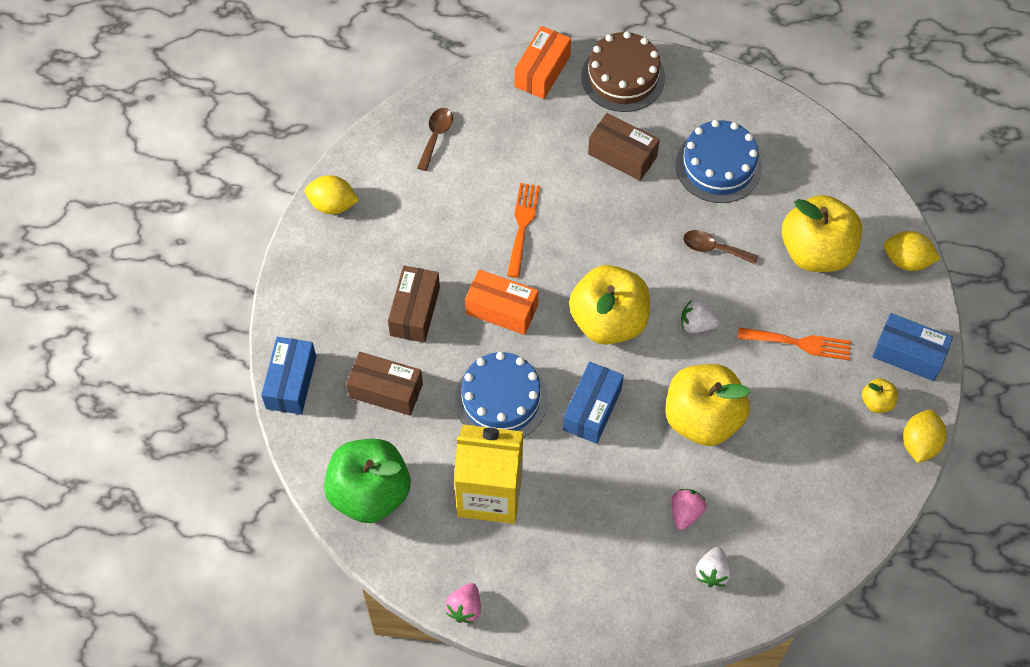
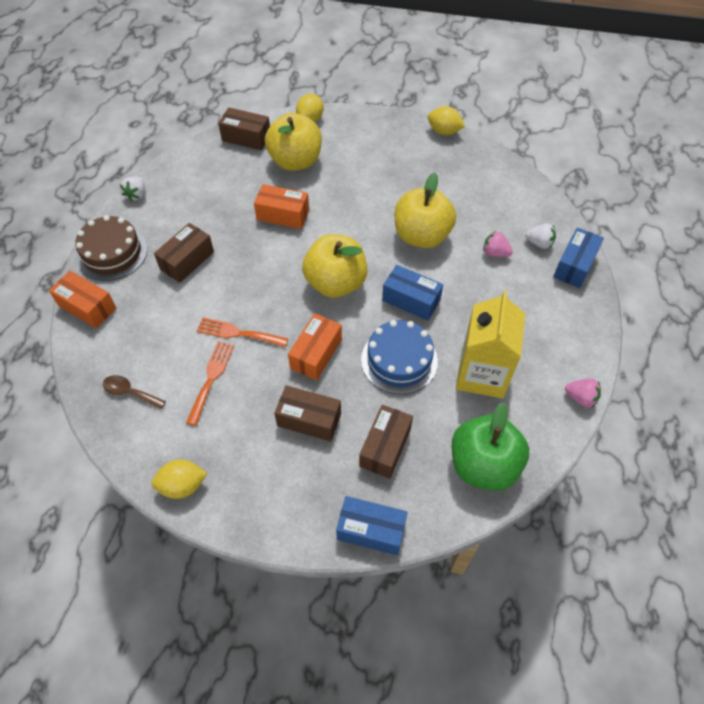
camera: 85 degrees left, 5 degrees down
yellow lemon [305,175,359,214] -> yellow lemon turned 60 degrees clockwise [151,459,208,499]
blue cake [676,120,762,203] -> none
white strawberry [681,300,719,333] -> white strawberry moved to [120,177,145,201]
brown spoon [683,230,758,264] -> orange box [254,184,309,229]
orange fork [737,328,851,360] -> orange fork moved to [186,341,234,426]
yellow apple [862,378,898,413] -> none
blue box [872,313,953,381] -> blue box moved to [553,228,604,288]
none -> brown box [218,107,270,150]

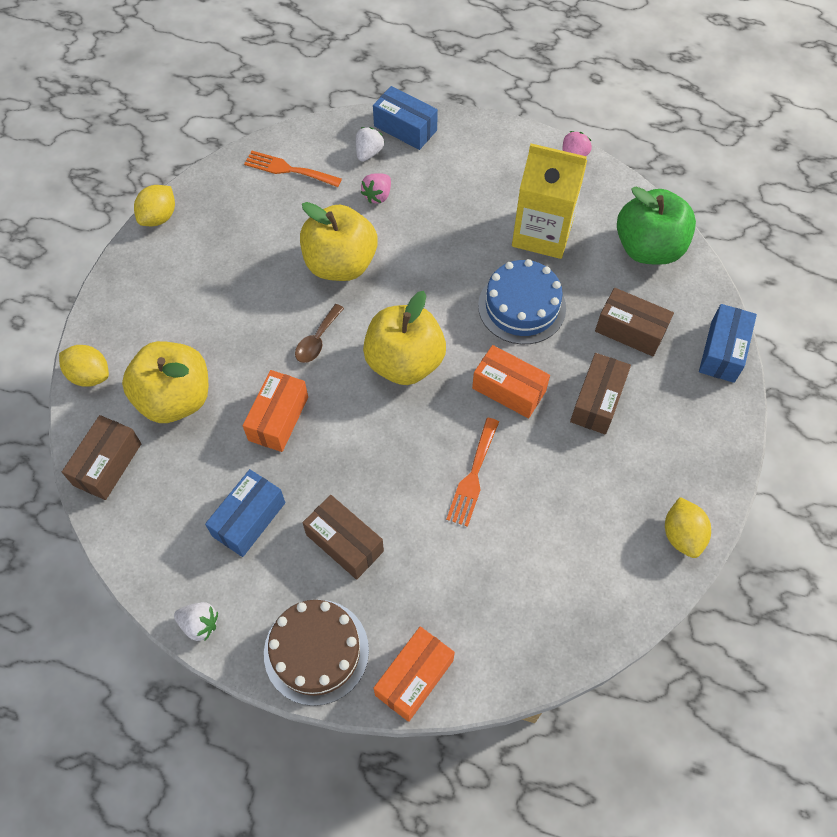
camera: 85 degrees left, 5 degrees up
brown spoon [103,375,166,409] -> brown spoon moved to [295,304,344,363]
orange fork [186,341,234,426] -> orange fork moved to [244,151,342,187]
blue box [382,265,443,321] -> blue box moved to [205,469,286,557]

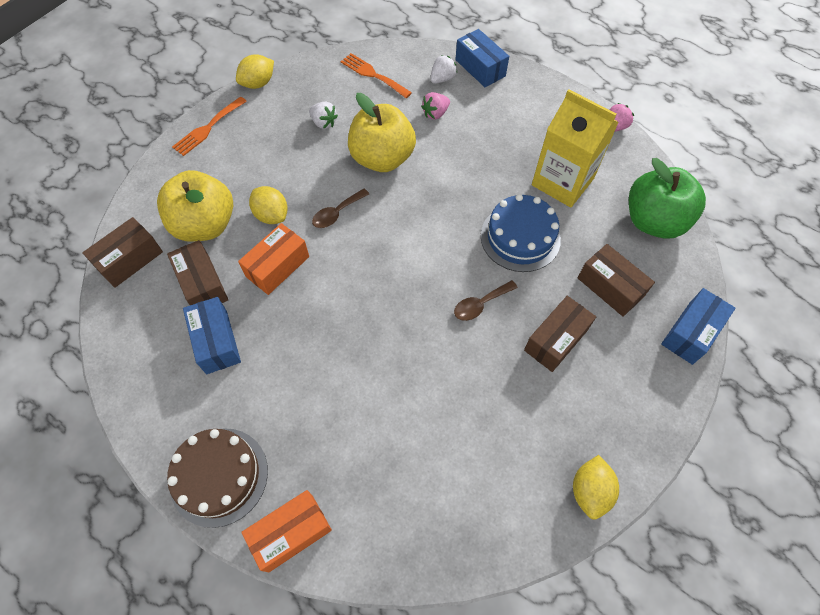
camera: 20 degrees right, 0 degrees up
yellow lemon [59,345,109,387] -> yellow lemon moved to [249,186,288,224]
white strawberry [174,602,218,641] -> white strawberry moved to [309,102,338,129]
blue box [205,469,286,557] -> blue box turned 75 degrees counterclockwise [183,297,241,374]
brown box [302,495,384,580] -> brown box moved to [167,240,228,305]
yellow apple [363,291,446,385] -> none
orange fork [446,418,499,527] -> orange fork moved to [172,96,247,156]
orange box [472,345,550,418] -> brown spoon [454,280,518,321]

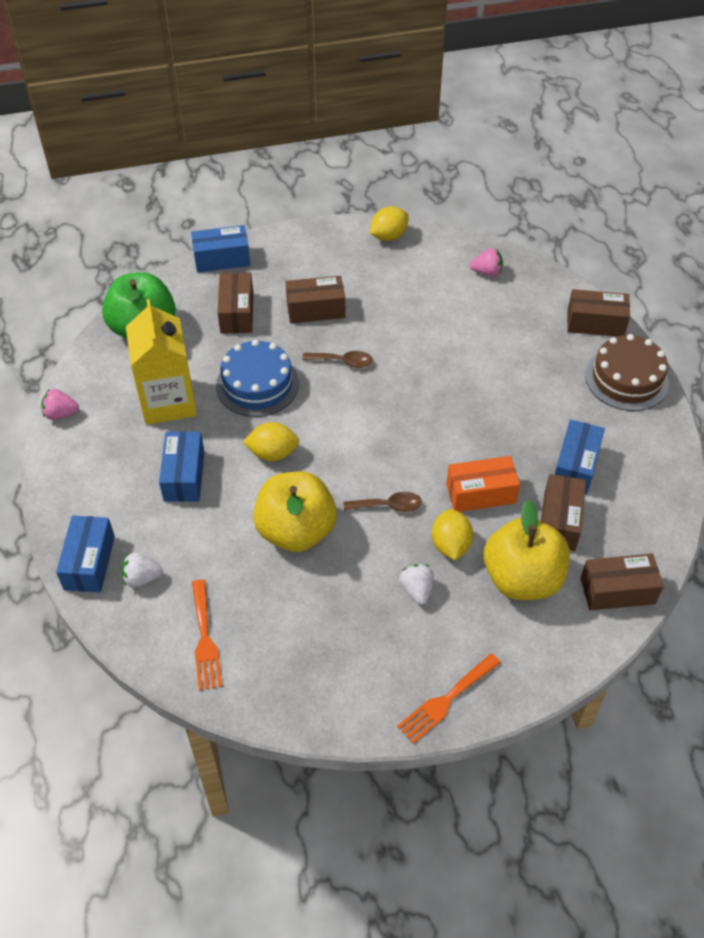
camera: 140 degrees left, 10 degrees down
orange fork [172,96,247,156] -> orange fork turned 150 degrees clockwise [397,653,501,744]
yellow lemon [236,54,274,89] -> yellow lemon moved to [243,422,299,461]
orange box [241,490,332,573] -> brown box [567,289,630,336]
white strawberry [309,102,338,129] -> white strawberry moved to [399,564,434,605]
pink strawberry [421,92,450,120] -> pink strawberry moved to [470,248,503,276]
none -> blue box [159,431,204,502]

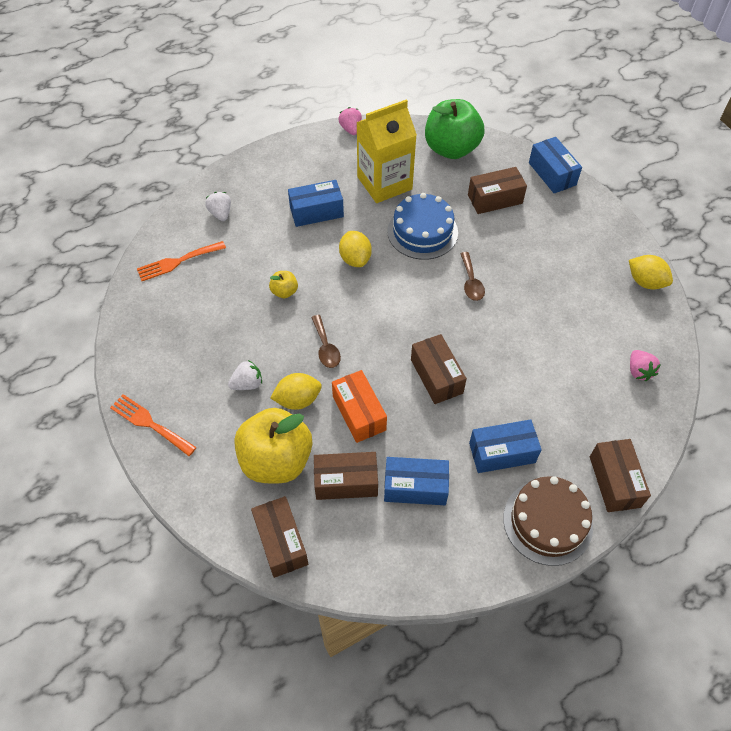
camera: 75 degrees right, 5 degrees up
blue box [56,516,115,593] -> blue box moved to [469,419,542,473]
yellow apple [253,471,337,552] -> yellow apple [269,271,298,298], size x0.43
brown box [286,276,345,323] -> brown box moved to [411,334,467,404]

